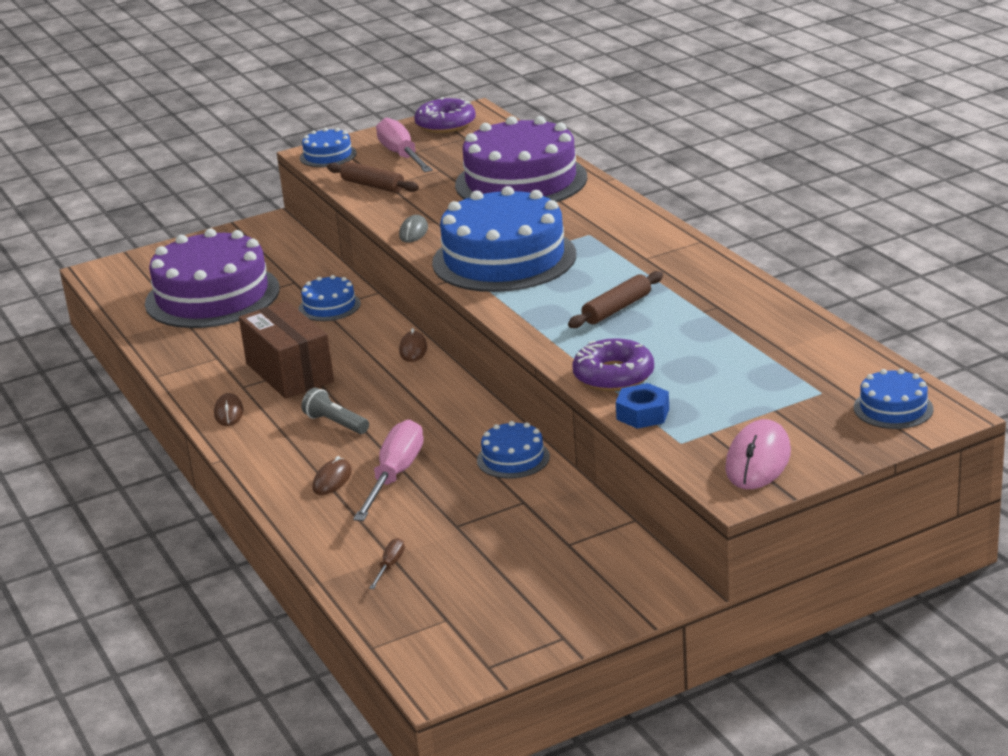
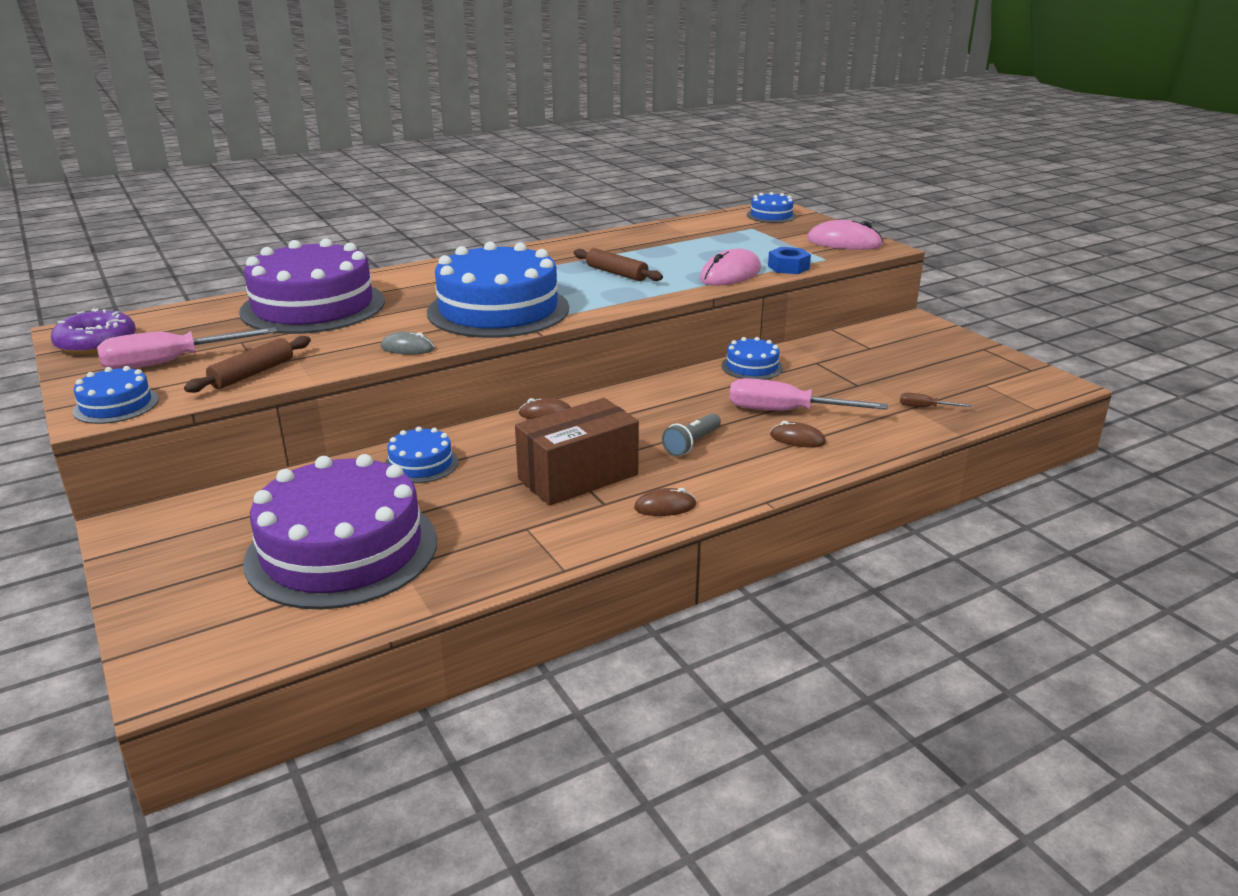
camera: 95 degrees left, 0 degrees up
purple donut [572,338,654,391] -> pink mouse [700,249,761,286]

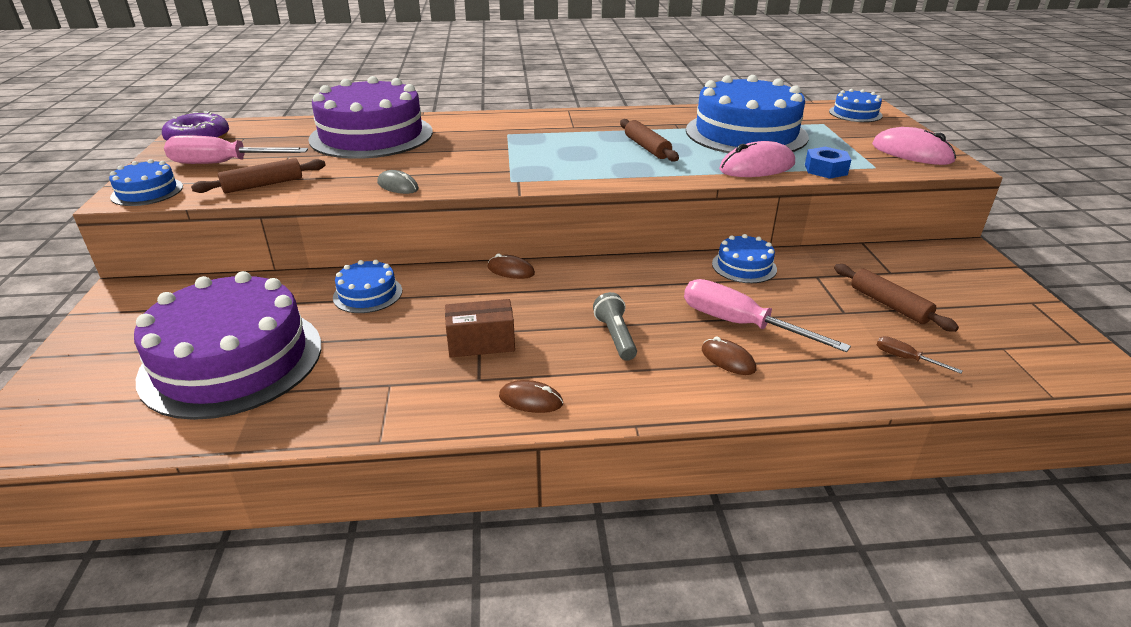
camera: 25 degrees right, 5 degrees up
blue cake [427,242,569,338] -> blue cake moved to [686,75,809,153]
brown box [515,398,639,506] -> brown box [445,299,515,358], size x0.62
grey flashlight [662,413,721,456] -> grey flashlight turned 105 degrees clockwise [593,292,637,361]
none -> brown rolling pin [834,264,959,332]

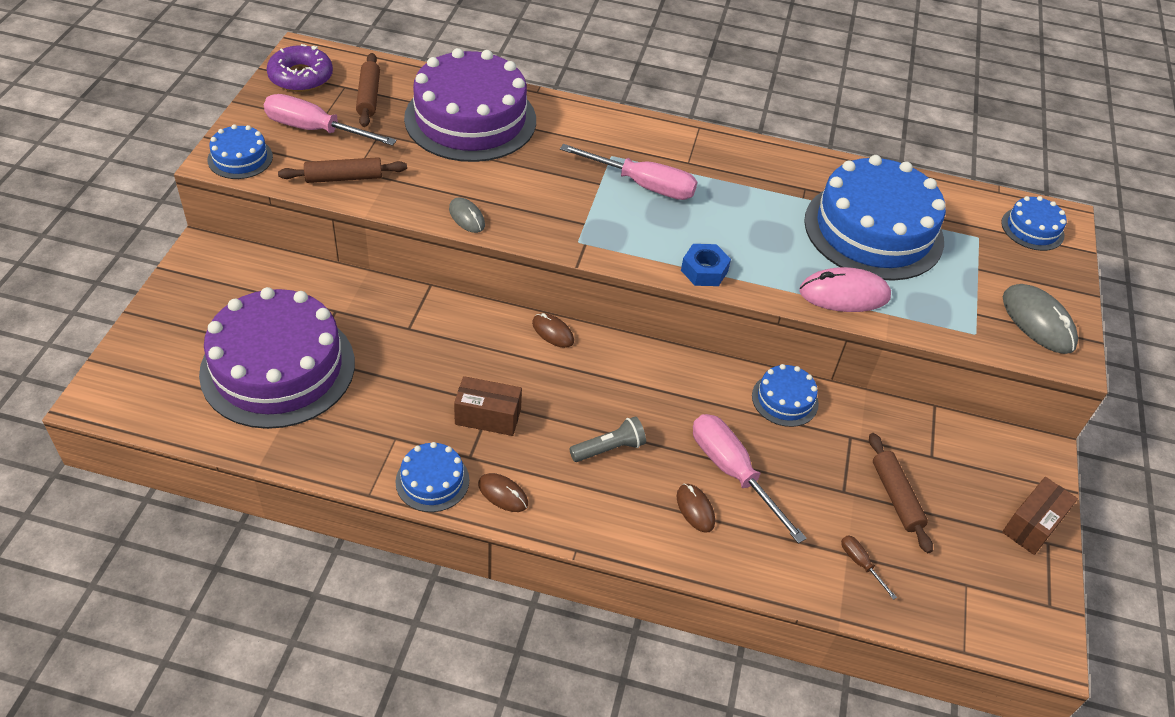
camera: 15 degrees right, 15 degrees up
blue cake [333,260,402,313] -> blue cake moved to [396,442,469,512]
grey flashlight [593,292,637,361] -> grey flashlight turned 60 degrees clockwise [569,416,646,462]
brown rolling pin [620,119,679,162] -> brown rolling pin moved to [356,53,380,127]
blue nut [805,147,851,179] -> blue nut moved to [681,244,731,286]
pink mouse [872,127,956,165] -> grey mouse [1003,284,1078,354]
none -> pink screwdriver [560,144,697,200]
none -> brown box [1002,477,1078,555]

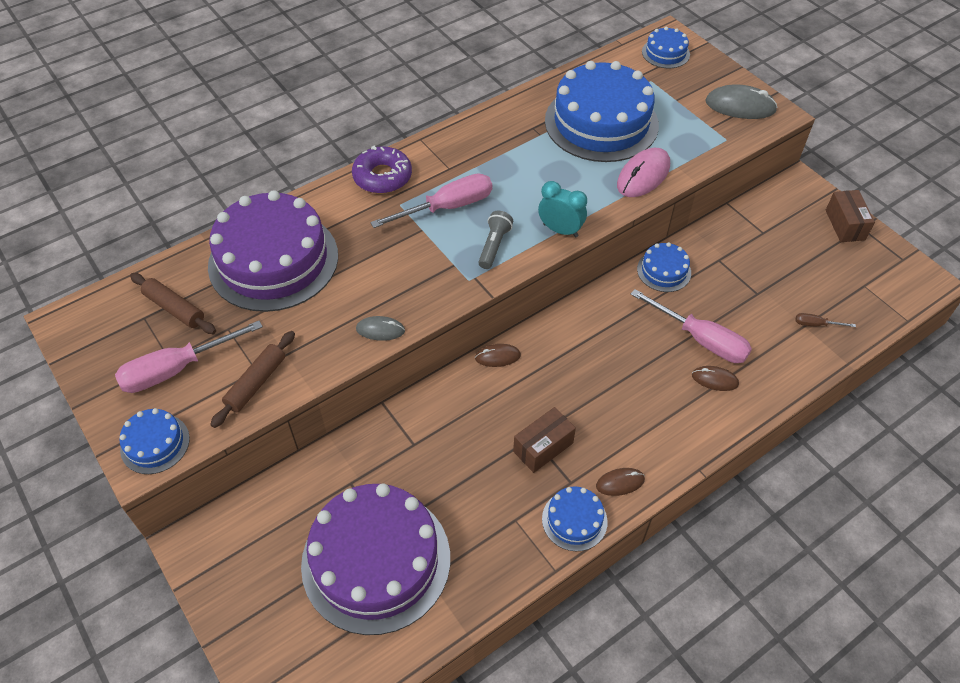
camera: 45 degrees left, 5 degrees up
purple donut [267,44,333,92] -> purple donut moved to [352,145,412,194]
grey flashlight [569,416,646,462] -> grey flashlight moved to [478,211,513,269]
blue nut [681,244,731,286] -> turquoise clock [538,181,587,237]
pink screwdriver [693,414,807,544] -> pink screwdriver turned 150 degrees counterclockwise [630,289,752,363]
brown rolling pin [869,433,933,553] -> none

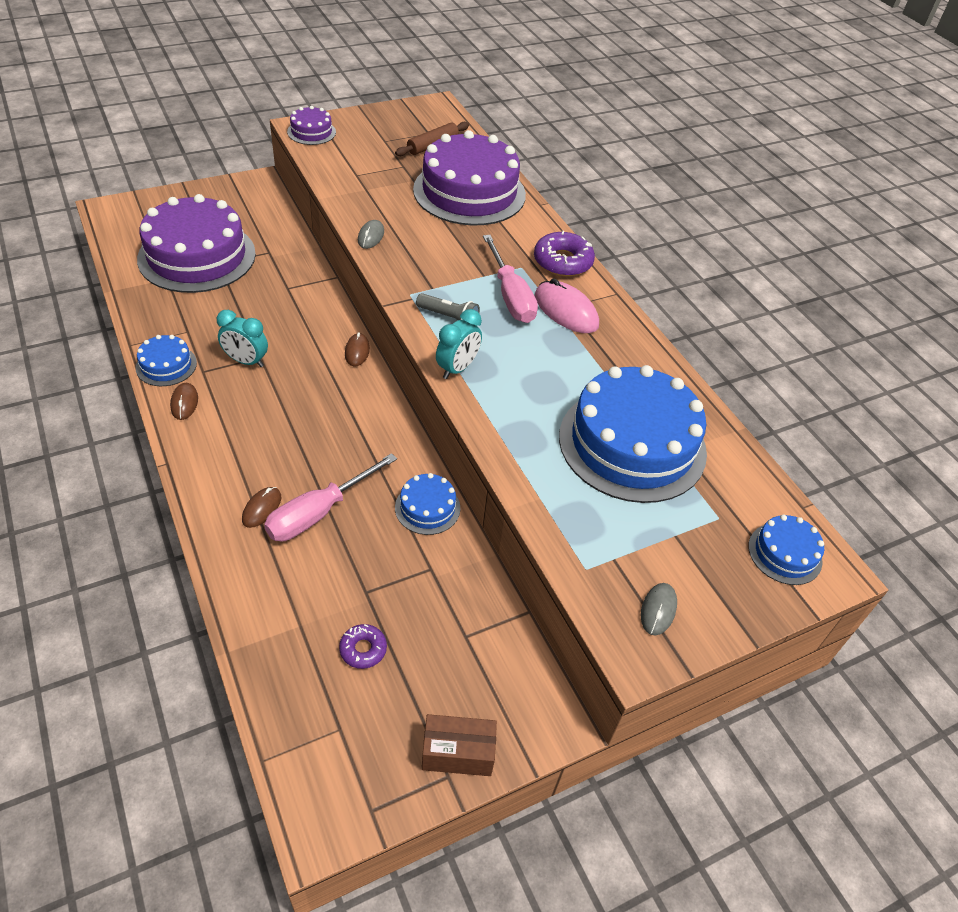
camera: 95 degrees right, 5 degrees down
pink screwdriver [115,321,263,393] -> none
blue cake [119,408,190,474] -> purple cake [287,106,336,145]
brown rolling pin [210,331,295,428] -> none
brown box [513,407,576,473] -> turquoise clock [217,310,268,367]
pink mouse [617,148,670,197] -> pink mouse moved to [535,278,599,333]
grey mouse [705,85,778,119] -> grey mouse [641,583,677,635], size x0.57
brown screwdriver [795,313,856,327] -> none
none -> purple donut [339,624,387,669]

